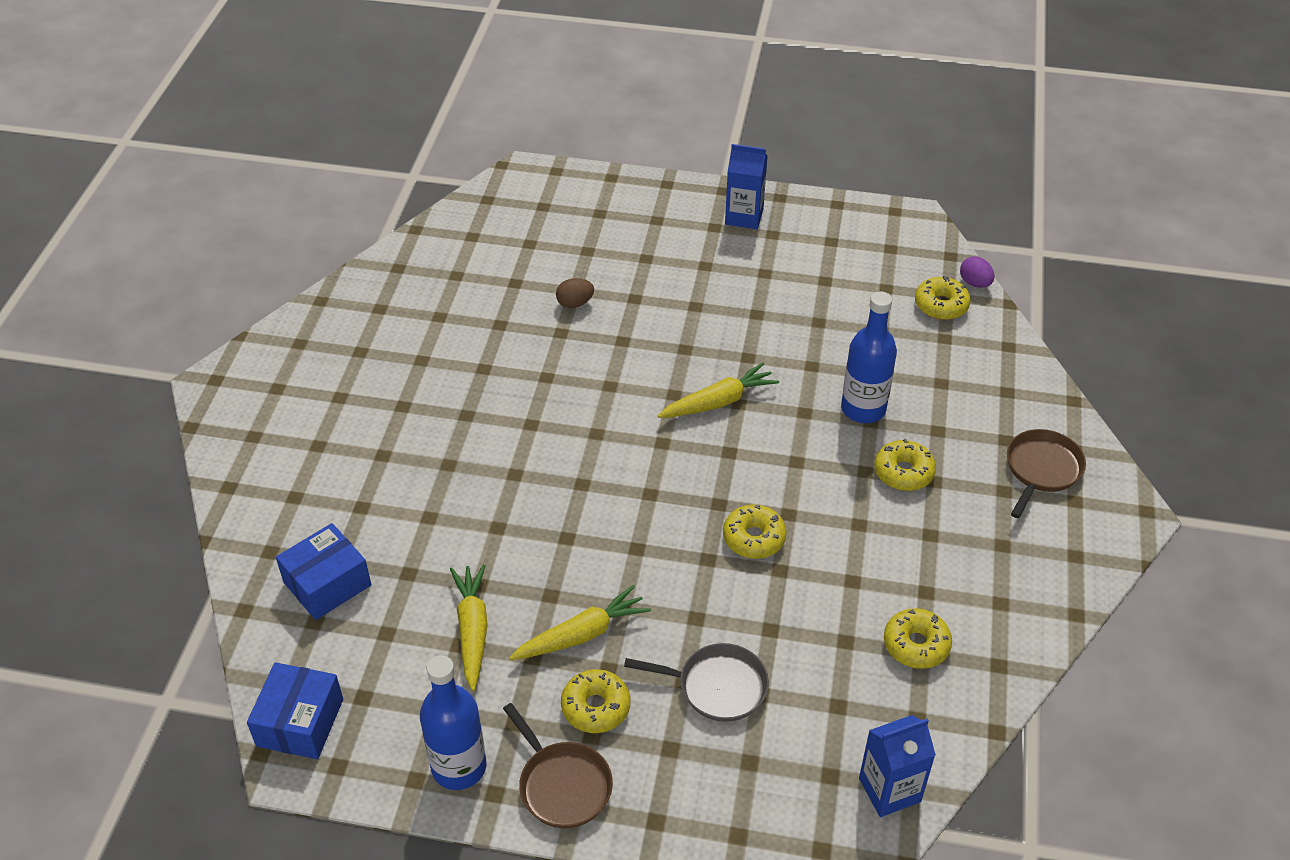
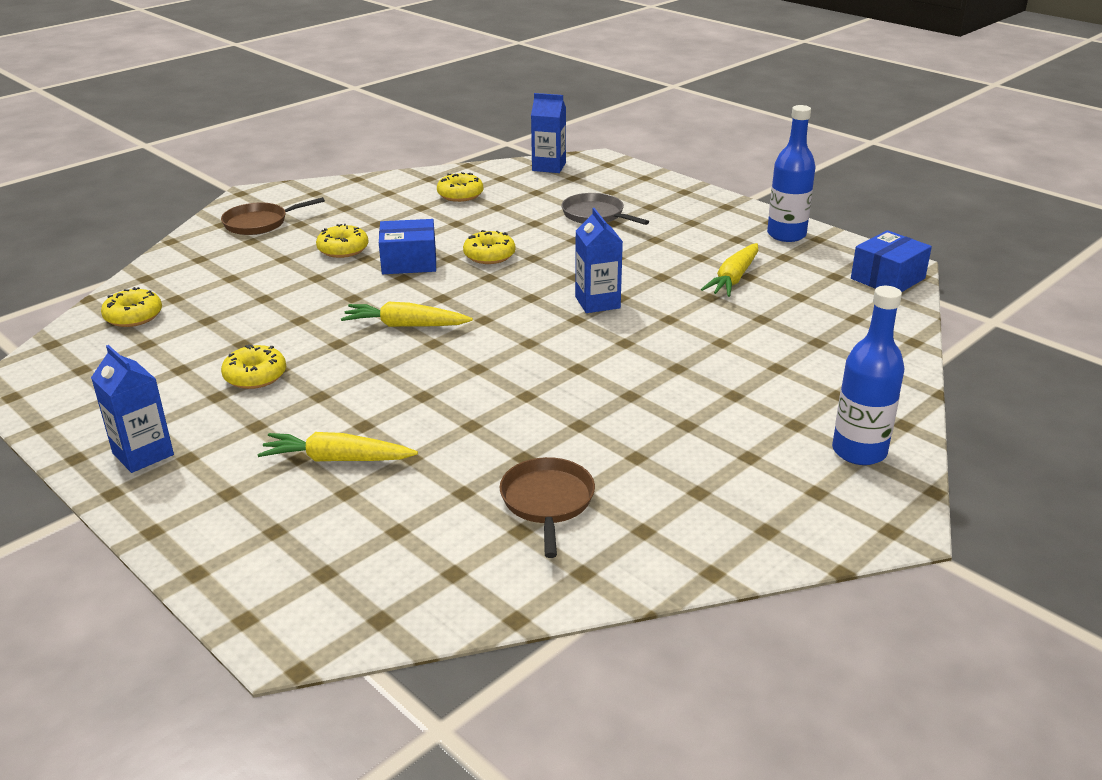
camera: 145 degrees left, 15 degrees down
blue box [276,523,371,620] -> blue box moved to [379,219,436,274]
brown pan [503,703,613,828] -> brown pan moved to [499,457,595,558]
yellow carrot [509,585,651,660] -> yellow carrot moved to [257,432,418,461]
brown egg [556,278,594,308] -> none
yellow donut [561,669,630,733] -> yellow donut moved to [221,344,286,389]
blue bottle [841,291,897,423] -> blue bottle moved to [832,286,905,465]
purple egg [960,257,994,288] -> none
none -> blue carton [575,208,623,313]

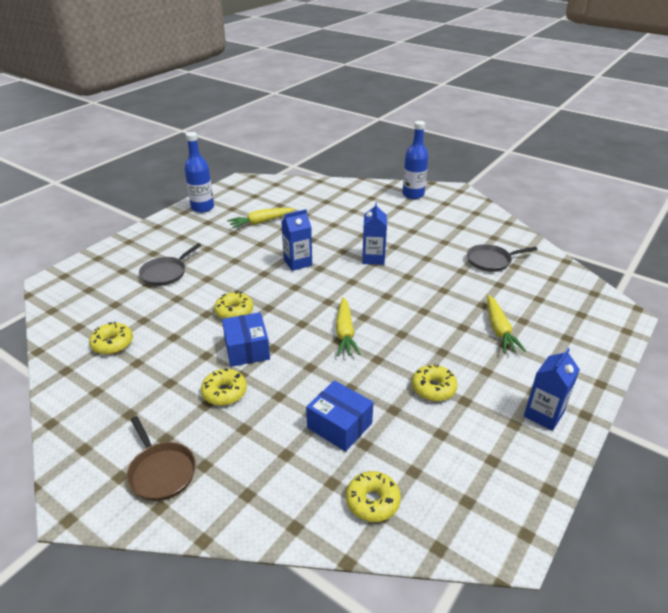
camera: 100 degrees left, 5 degrees up
brown pan [499,457,595,558] -> grey pan [467,244,538,272]
blue carton [531,93,566,173] -> blue carton moved to [362,202,387,265]
yellow carrot [701,243,758,297] -> yellow carrot turned 135 degrees clockwise [227,208,295,229]
blue box [851,230,932,292] -> blue box moved to [306,380,374,452]

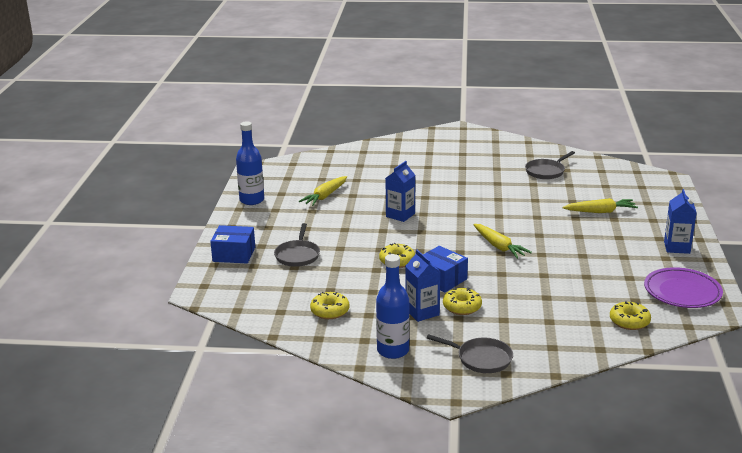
camera: 30 degrees left, 10 degrees down
brown pan [127,416,196,501] -> grey pan [427,335,513,373]
blue box [306,380,374,452] -> blue box moved to [210,225,255,263]
blue carton [362,202,387,265] -> blue carton moved to [405,250,441,322]
blue bottle [402,121,428,199] -> blue bottle moved to [376,254,410,359]
yellow donut [412,364,458,401] -> none
yellow carrot [487,295,526,353] -> yellow carrot turned 60 degrees counterclockwise [562,198,638,213]
none -> purple plate [644,267,723,308]

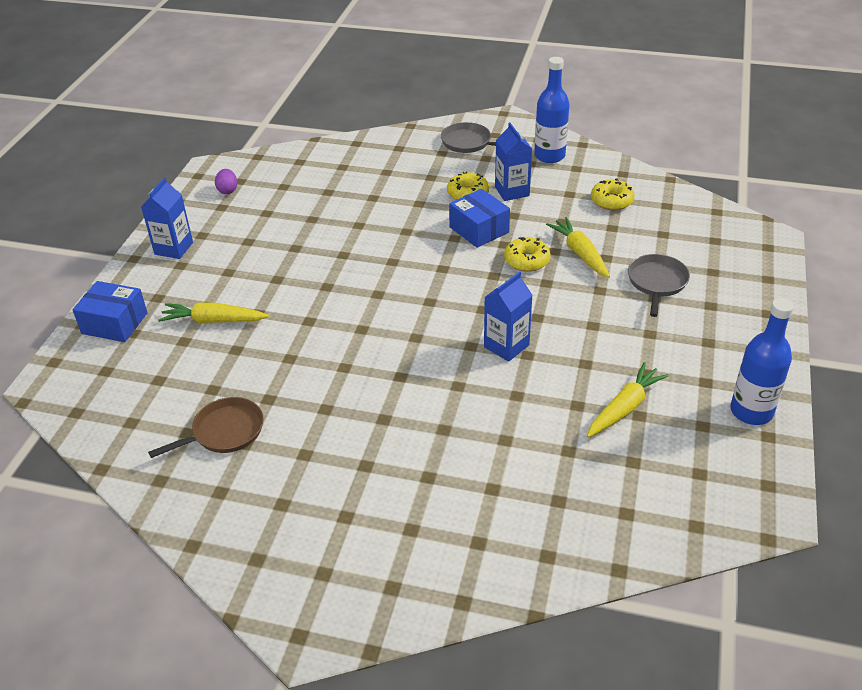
camera: 170 degrees left, 15 degrees up
blue box [210,225,255,263] -> blue box moved to [73,281,148,342]
yellow carrot [473,224,532,259] -> yellow carrot moved to [546,217,610,278]
grey pan [525,151,575,179] -> brown pan [148,397,263,458]
yellow donut [610,301,651,330] -> none
purple plate [644,267,723,308] -> purple egg [215,169,237,194]

